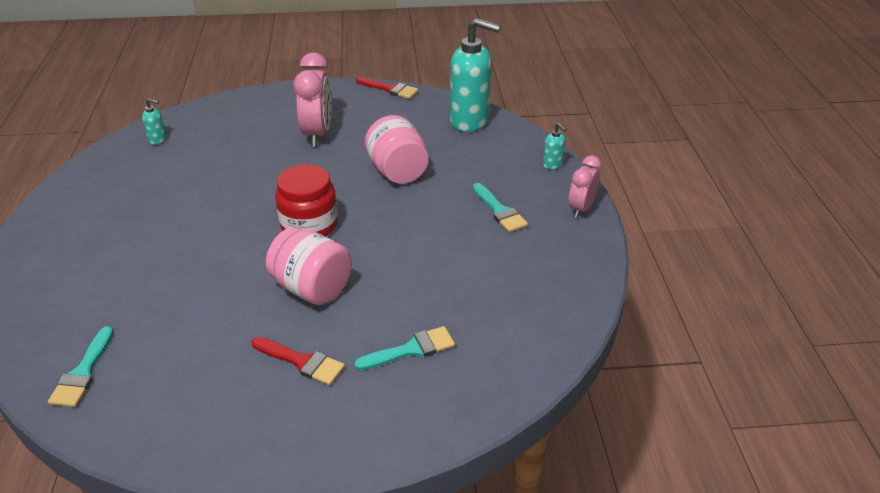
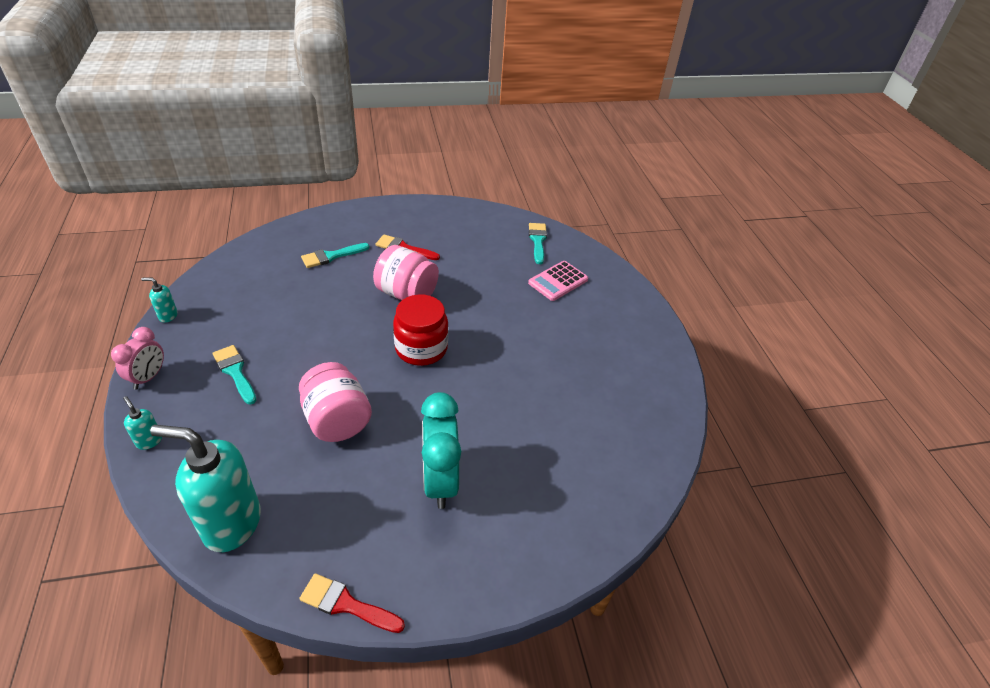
camera: 170 degrees right, 5 degrees up
turquoise soap dispenser [142,98,167,145] -> turquoise soap dispenser moved to [141,278,178,323]
pink clock [293,52,332,147] -> turquoise clock [421,392,461,509]
none -> pink calculator [528,261,588,301]

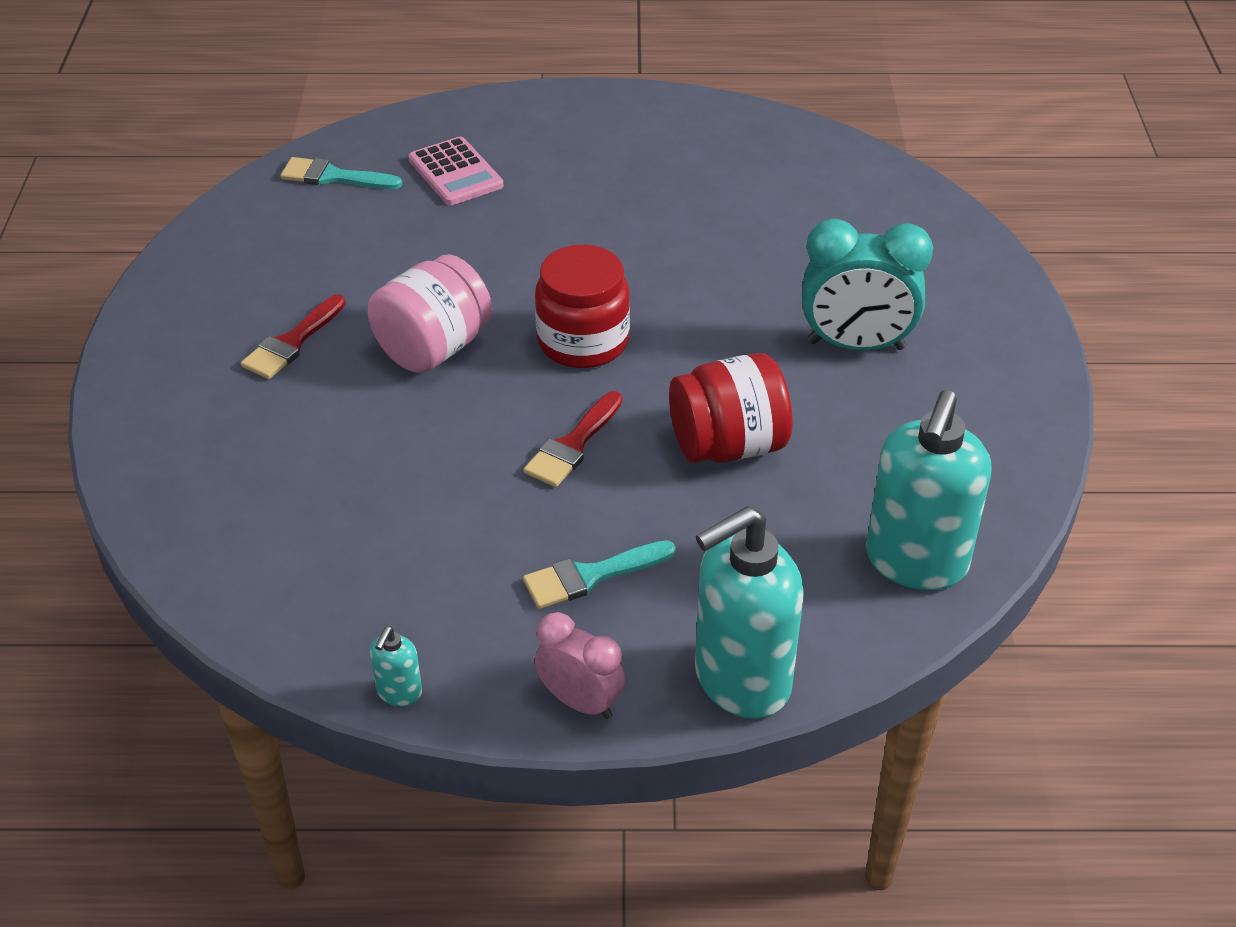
camera: 75 degrees left, 0 degrees up
turquoise soap dispenser [123,396,162,450] -> turquoise soap dispenser [695,506,804,719], size x2.38
pink jar [299,362,372,442] -> red jar [669,353,793,463]
red brush [299,573,405,633] -> red brush moved to [523,391,623,487]
turquoise brush [301,243,370,268] -> none

